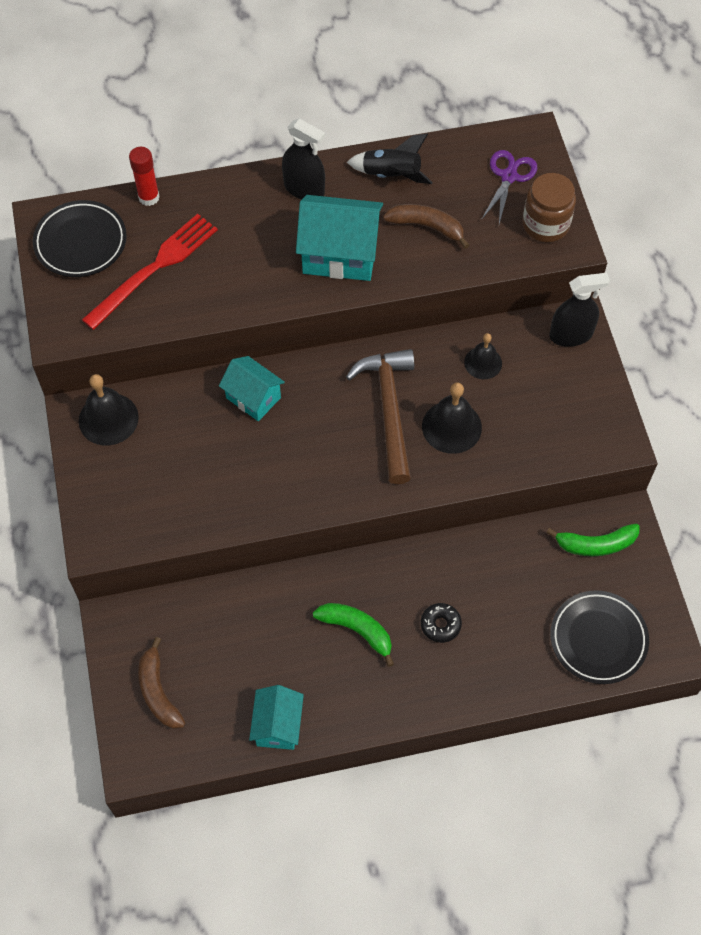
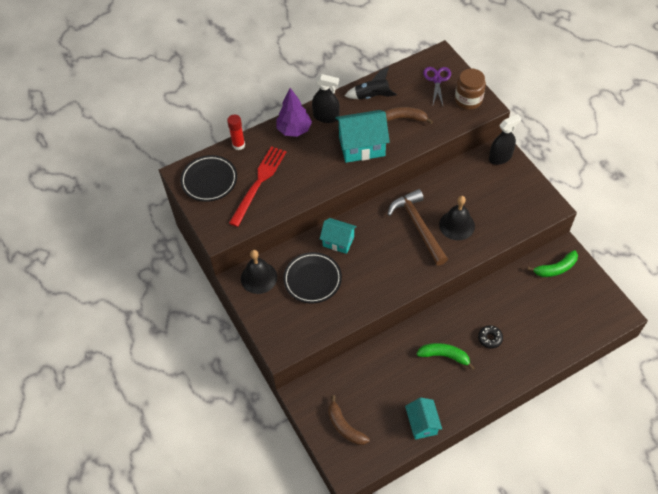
camera: 15 degrees left, 5 degrees down
black bell [464,333,502,379] -> none
black plate [550,590,649,684] -> black plate moved to [283,252,342,304]
none -> purple tree [276,88,312,137]

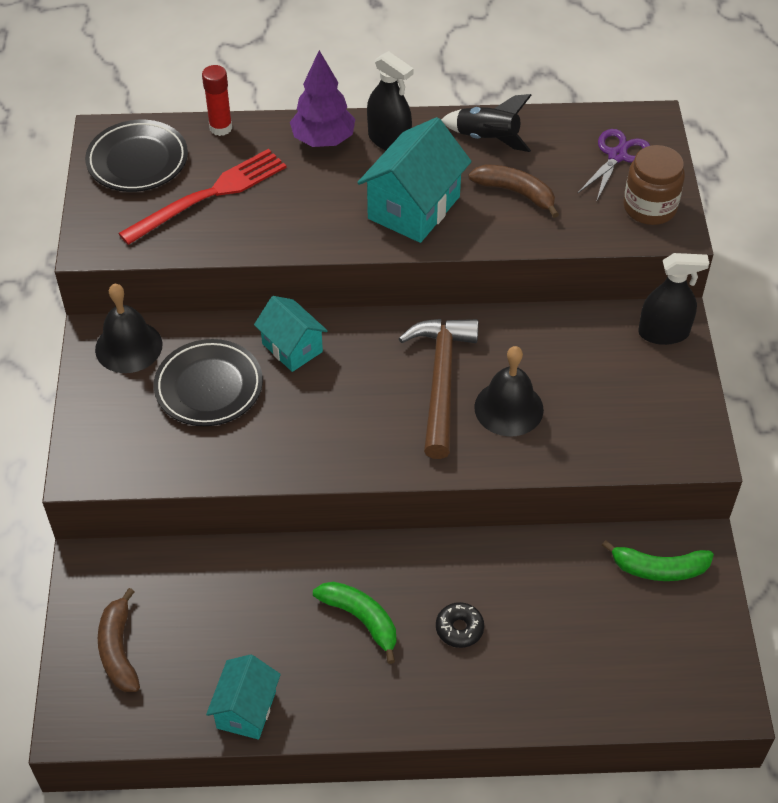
camera: 25 degrees right, 5 degrees down
turquoise house [335,110,390,163] -> turquoise house turned 75 degrees counterclockwise [357,117,472,243]

